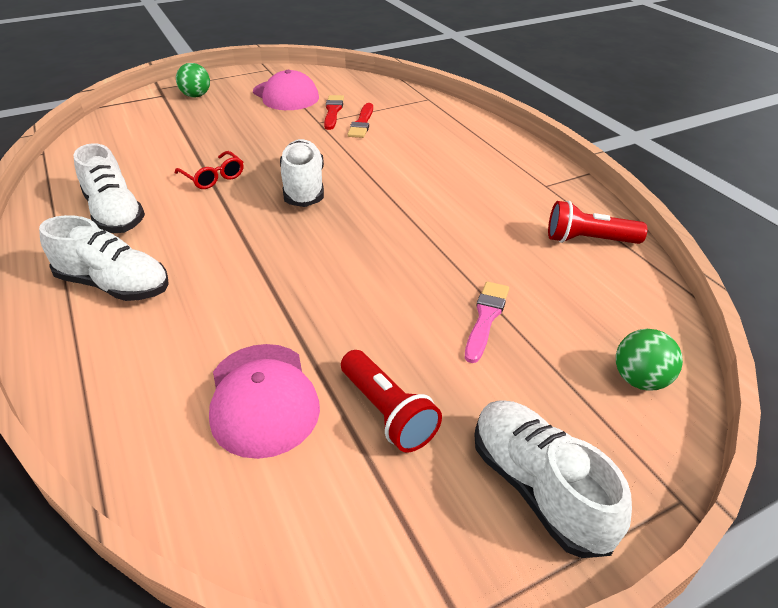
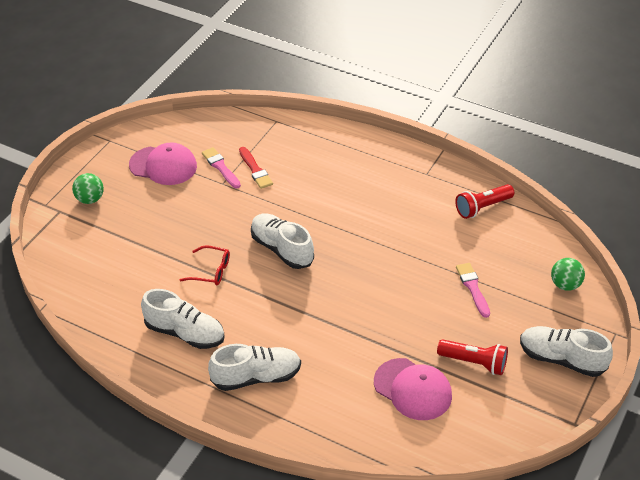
camera: 35 degrees left, 5 degrees up
red brush [324,95,344,130] -> pink brush [202,147,241,189]

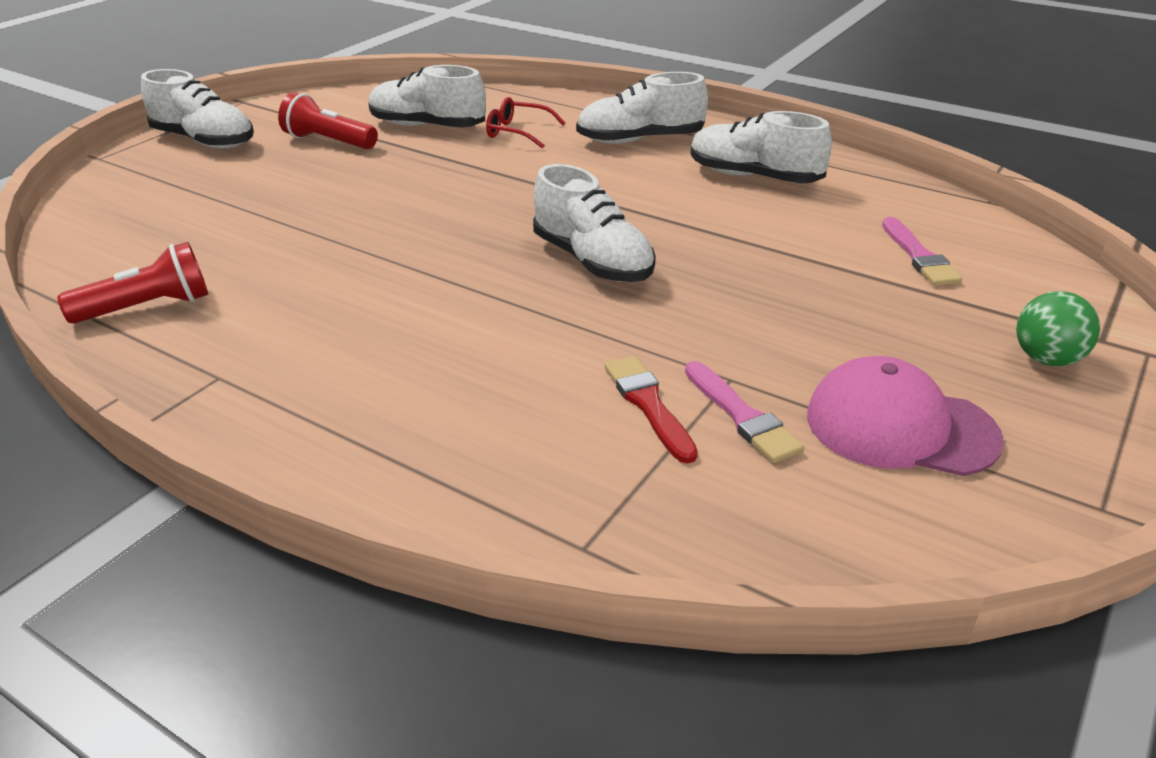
camera: 175 degrees left, 10 degrees down
red glasses [180,245,230,286] -> red glasses moved to [486,97,566,149]
pink cap [374,358,452,420] -> white shoe [368,65,486,128]
pink brush [456,263,490,318] -> pink brush moved to [882,217,962,286]
green ball [551,258,585,291] -> none

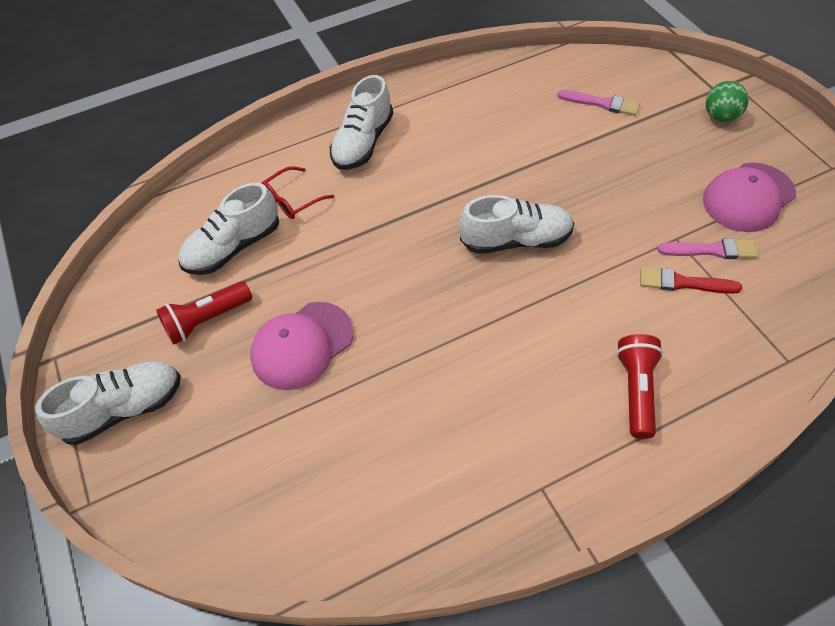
camera: 55 degrees left, 20 degrees up
red flashlight [57,242,209,324] -> red flashlight moved to [616,334,663,439]
white shoe [690,111,832,183] -> none
none -> pink cap [250,302,353,390]

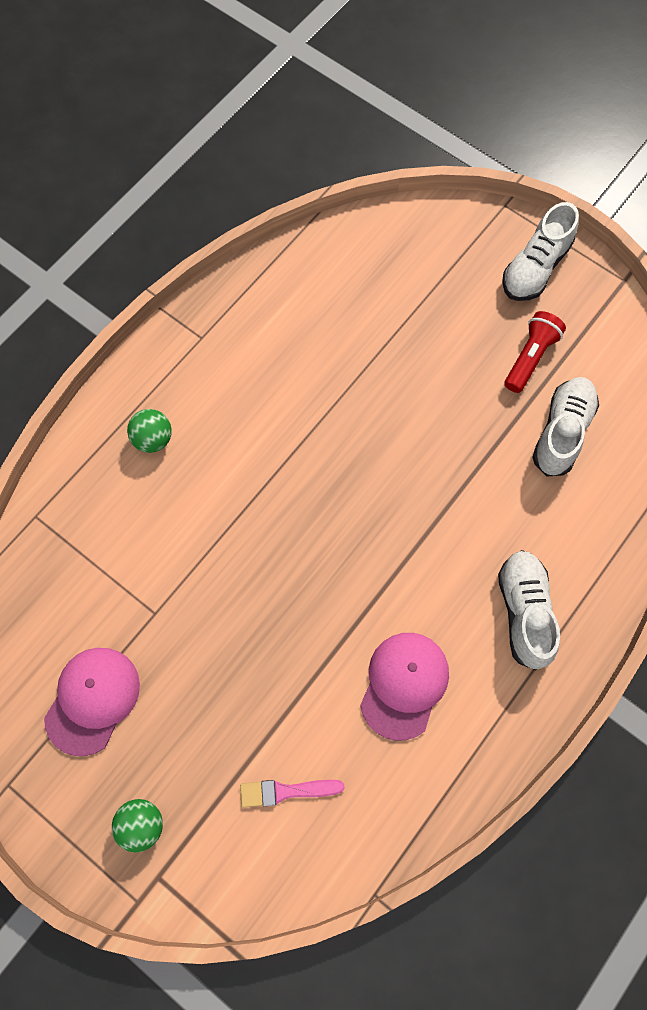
camera: 150 degrees right, 15 degrees up
pink cap [250,302,353,390] -> pink cap moved to [360,633,449,741]
red glasses [262,166,334,219] -> none
white shoe [459,195,574,254] -> none
red flashlight [616,334,663,439] -> green ball [127,409,172,453]
red brush [640,268,742,294] -> none
pink brush [657,238,758,259] -> none

